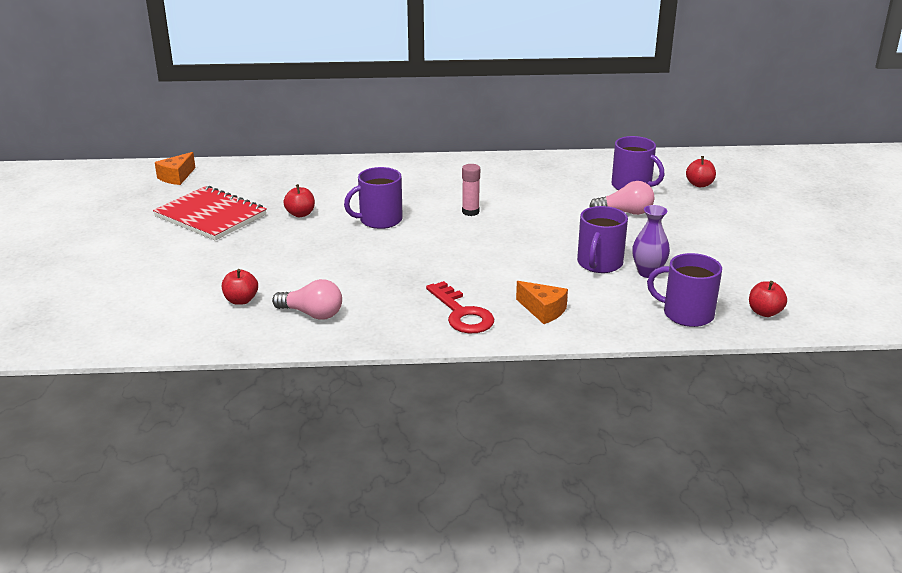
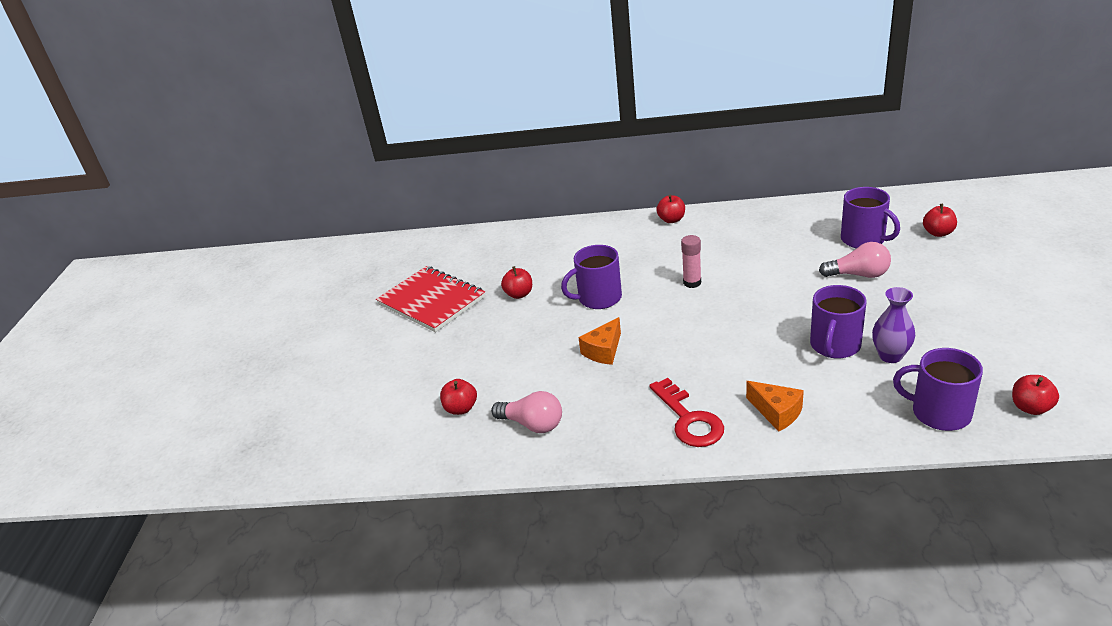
camera: 10 degrees right, 5 degrees up
orange cheese [155,152,195,185] -> orange cheese moved to [578,317,621,365]
none -> red apple [656,195,685,223]

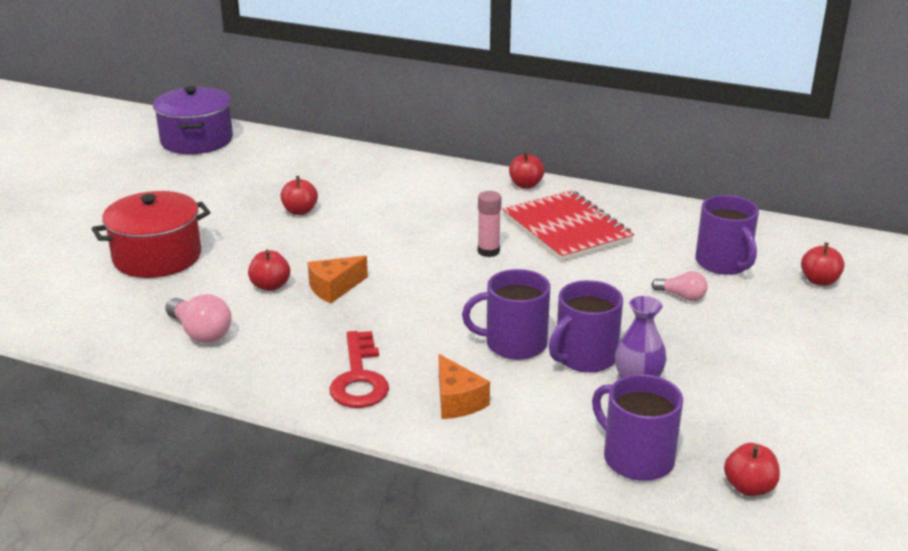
camera: 15 degrees right, 5 degrees down
red notebook [376,266,485,332] -> red notebook moved to [502,190,634,262]
red apple [440,379,477,415] -> red apple moved to [248,250,290,291]
purple mug [561,245,622,309] -> purple mug moved to [462,269,550,360]
pink light bulb [819,242,891,278] -> pink light bulb [651,271,708,301], size x0.65
none -> red pot [92,191,210,278]
none -> purple pot [153,86,233,154]

